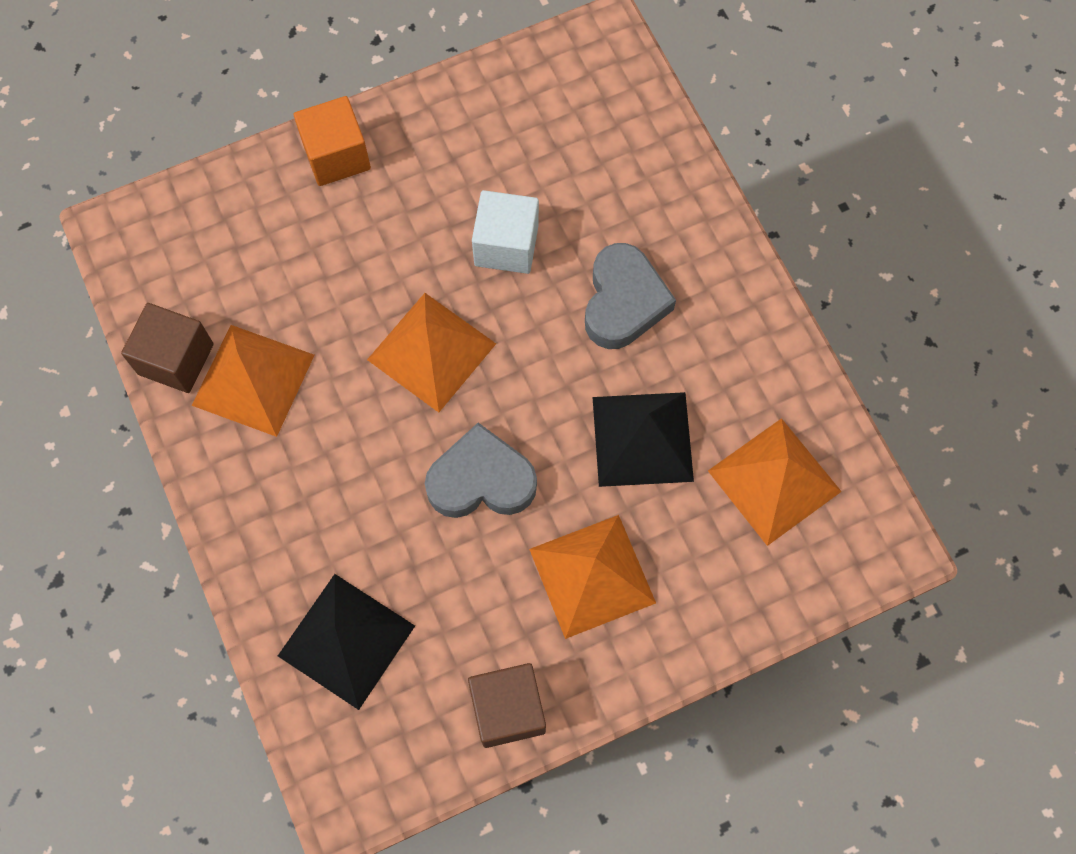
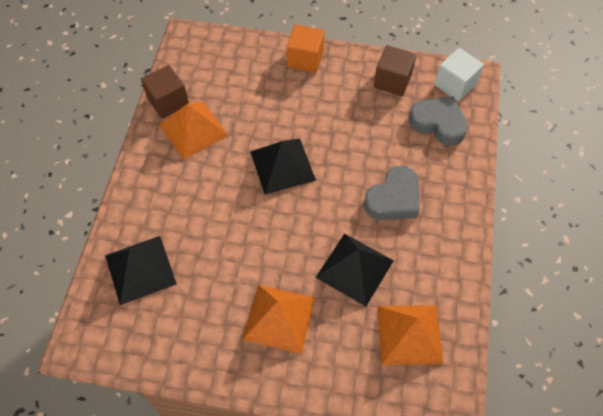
camera: 35 degrees right, 10 degrees down
orange pyramid [367,293,496,413] -> black pyramid [250,139,316,195]
grey heart [425,423,537,518] -> grey heart moved to [409,96,468,146]
brown cube [468,663,546,748] -> brown cube moved to [374,45,416,96]
white cube [472,190,539,274] -> white cube moved to [434,48,484,101]

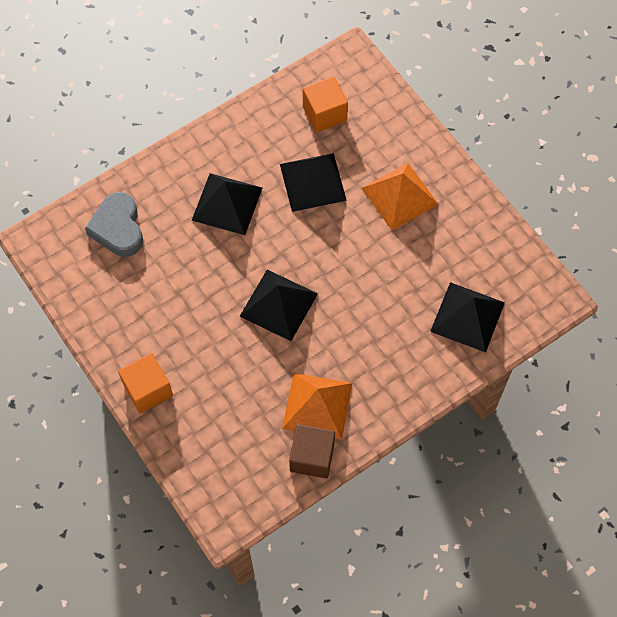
camera: 135 degrees left, 5 degrees up
grey heart [364,166,419,220] -> black pyramid [192,173,262,235]
brown cube [374,45,416,96] -> none
orange pyramid [377,305,443,365] -> orange cube [303,76,348,132]
white cube [434,48,484,101] -> none

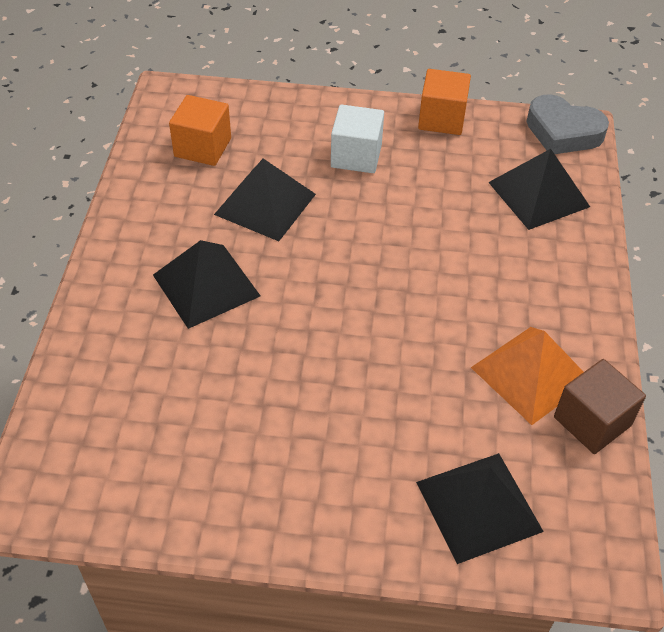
camera: 50 degrees left, 15 degrees down
grey heart [85,192,143,257] -> grey heart moved to [526,94,609,154]
orange cube [118,353,173,414] -> orange cube moved to [418,69,471,135]
black pyramid [240,270,318,341] -> black pyramid moved to [416,453,544,564]
orange pyramid [362,163,439,230] -> white cube [331,104,384,173]

